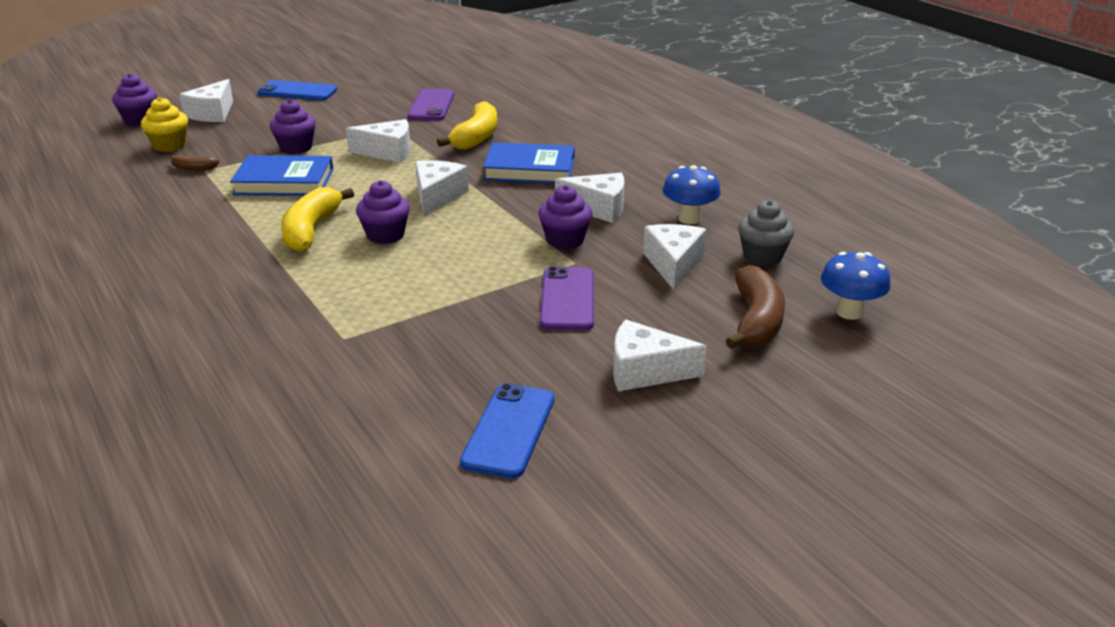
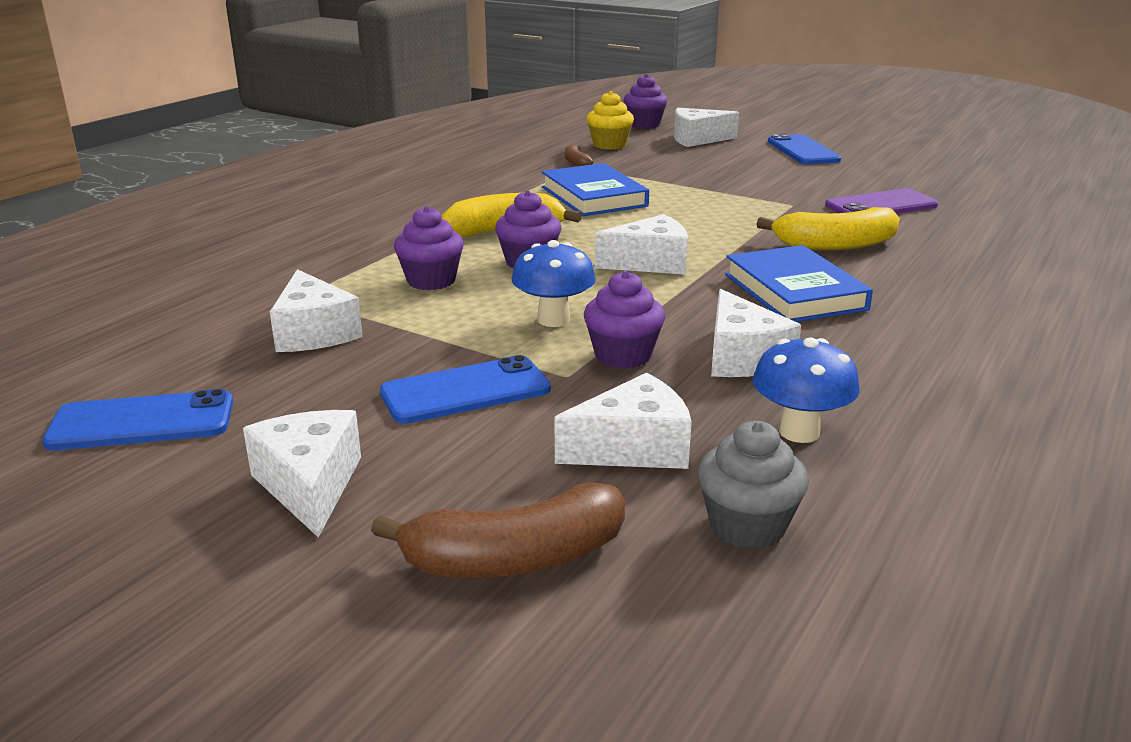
camera: 65 degrees right, 5 degrees down
purple cupcake [270,99,316,154] -> purple cupcake moved to [394,206,464,290]
white cheese [346,119,411,163] -> white cheese moved to [270,269,363,352]
purple phone [540,266,594,331] -> blue phone [380,355,551,424]
blue mushroom [821,252,891,320] -> blue mushroom moved to [512,240,596,327]

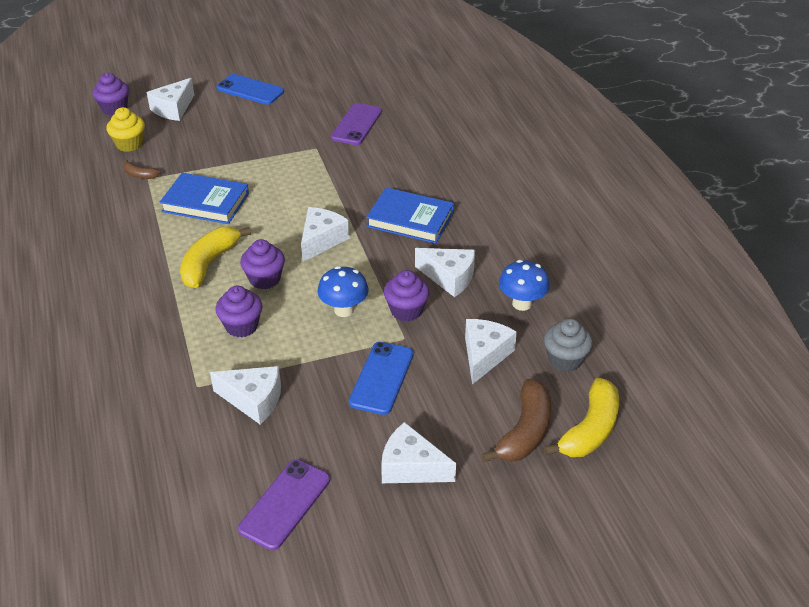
camera: 50 degrees left, 15 degrees up
blue phone [42,389,233,451] -> purple phone [238,459,330,550]
yellow banana [757,207,900,250] -> yellow banana moved to [544,378,619,457]

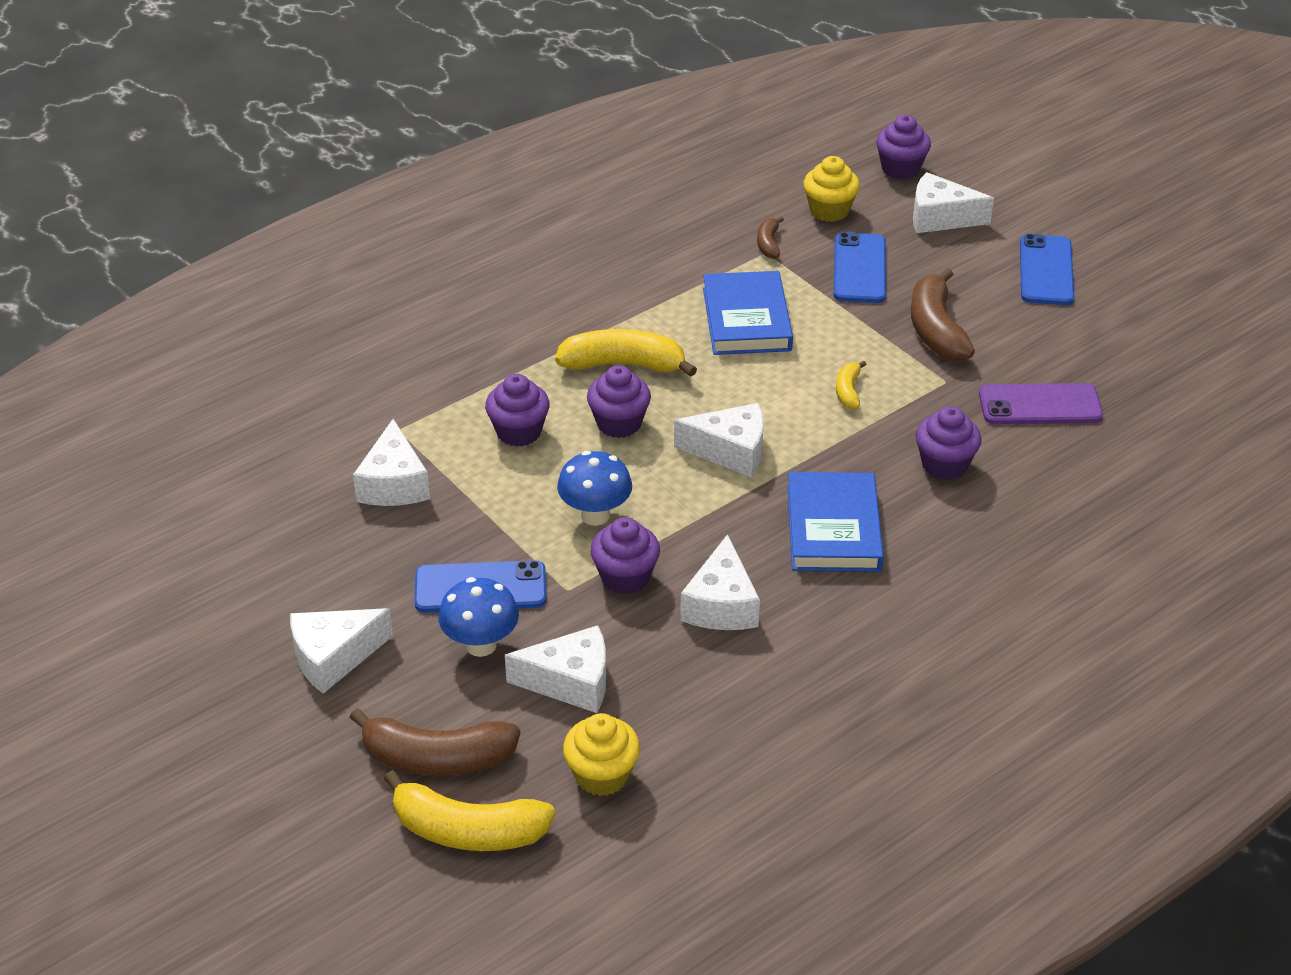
camera: 70 degrees right, 0 degrees up
purple phone [238,459,330,550] -> none
white cheese [381,422,456,483] -> white cheese turned 120 degrees counterclockwise [290,608,393,694]
blue mushroom [499,260,550,311] -> blue mushroom moved to [438,577,519,657]
grey cupcake [544,318,593,372] -> yellow cupcake [563,713,640,796]
none -> blue phone [834,232,886,303]
none -> yellow banana [836,360,866,409]
none -> brown banana [911,268,975,361]
none -> purple cupcake [915,406,982,480]

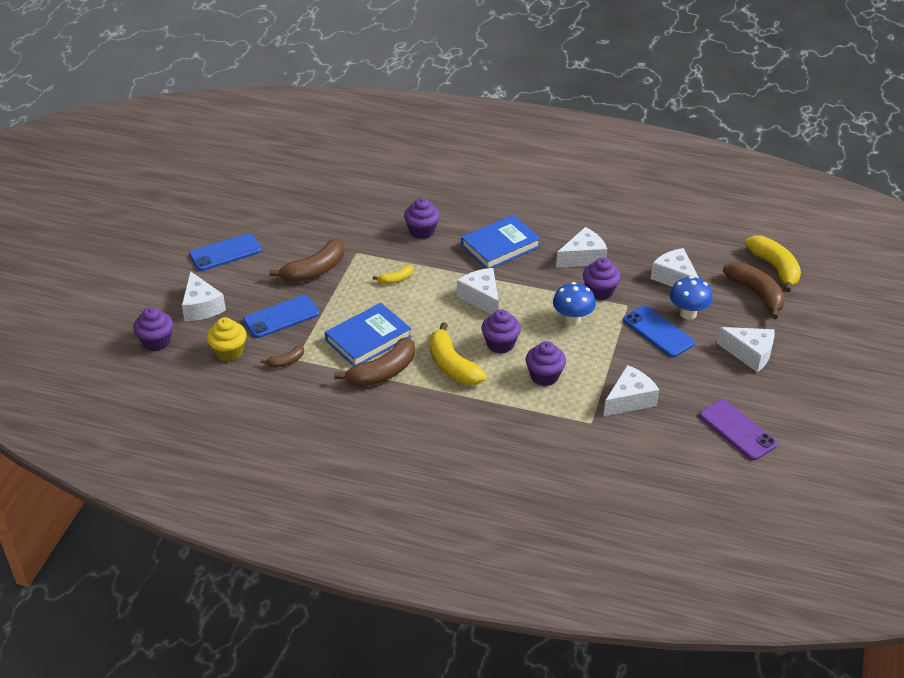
camera: 125 degrees left, 0 degrees up
yellow cupcake [563,713,640,796] -> none
purple phone [979,383,1103,424] -> purple phone moved to [699,399,777,460]
none -> brown banana [334,337,415,387]

